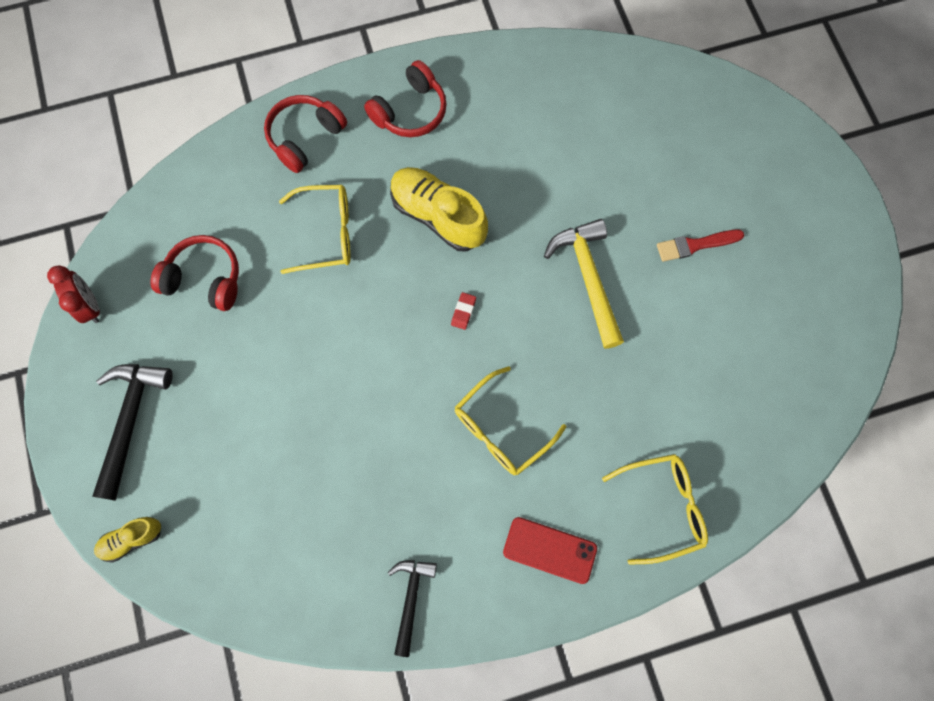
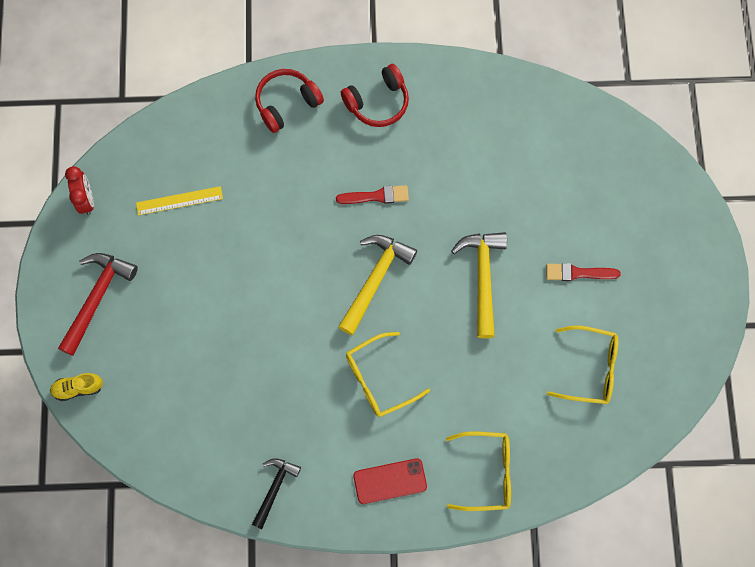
camera: 15 degrees right, 0 degrees up
black hammer [92,364,173,501] -> red hammer [58,253,138,356]
red headphones [150,235,239,311] -> yellow ruler [136,186,223,215]
yellow glasses [279,185,351,274] -> yellow glasses moved to [547,326,618,404]
yellow shoe [390,167,488,251] -> red brush [336,185,409,204]
red eraser [451,292,476,330] -> yellow hammer [338,235,417,335]
red phone [503,517,597,584] -> red phone turned 45 degrees counterclockwise [353,458,427,504]

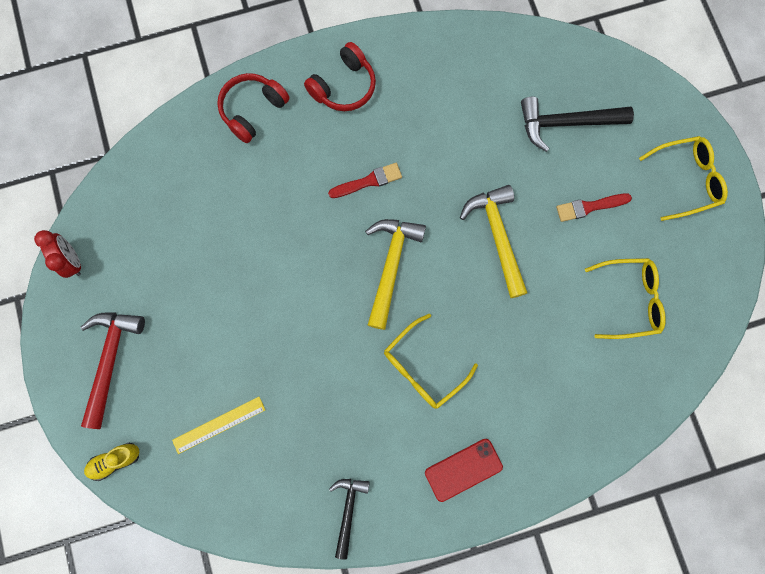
camera: 15 degrees left, 5 degrees up
yellow ruler [136,186,223,215] -> yellow ruler moved to [172,397,265,454]
yellow glasses [446,432,511,511] -> yellow glasses moved to [639,136,728,221]
none -> black hammer [521,97,634,152]

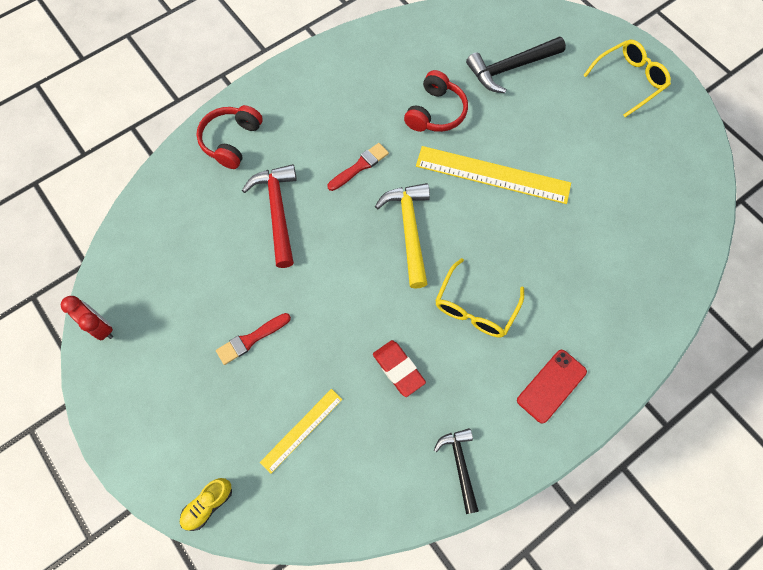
camera: 20 degrees left, 10 degrees down
red hammer [80,312,145,429] -> red hammer moved to [242,164,297,268]
red headphones [304,42,376,111] -> red headphones moved to [404,70,468,132]
yellow hammer [460,185,527,298] -> yellow ruler [416,146,571,204]
red brush [556,194,632,222] -> red brush moved to [216,313,291,365]
yellow glasses [585,258,666,339] -> none
none -> red eraser [373,340,426,397]

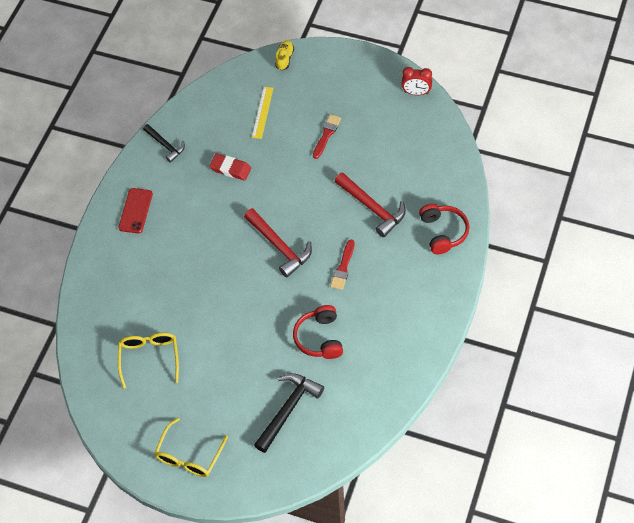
camera: 150 degrees right, 10 degrees down
yellow hammer [375,183,430,289] -> red hammer [244,208,312,278]
yellow ruler [416,146,571,204] -> none
yellow glasses [435,258,524,338] -> yellow glasses moved to [118,333,179,389]

